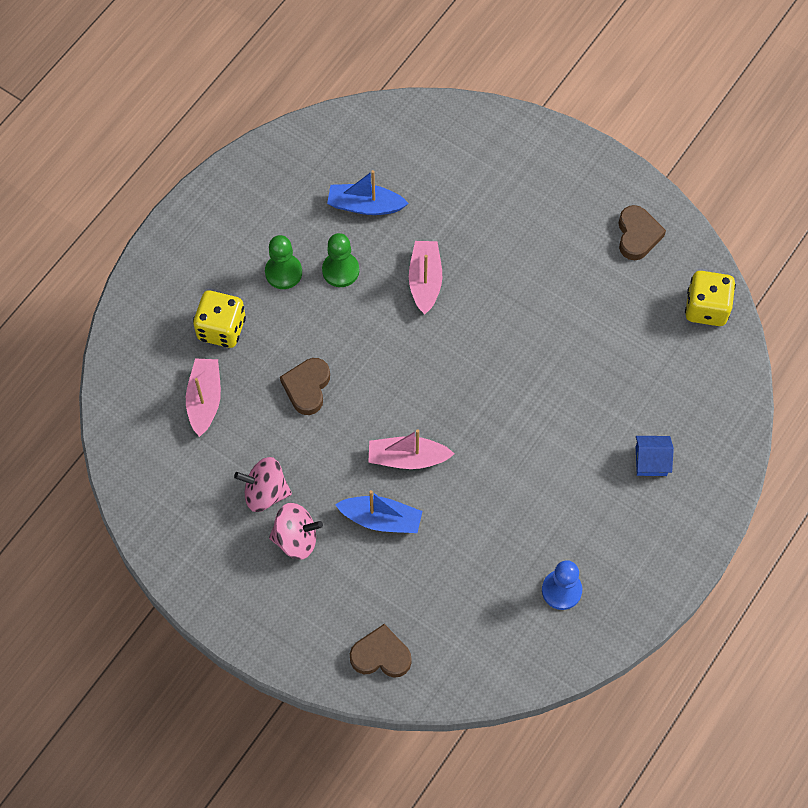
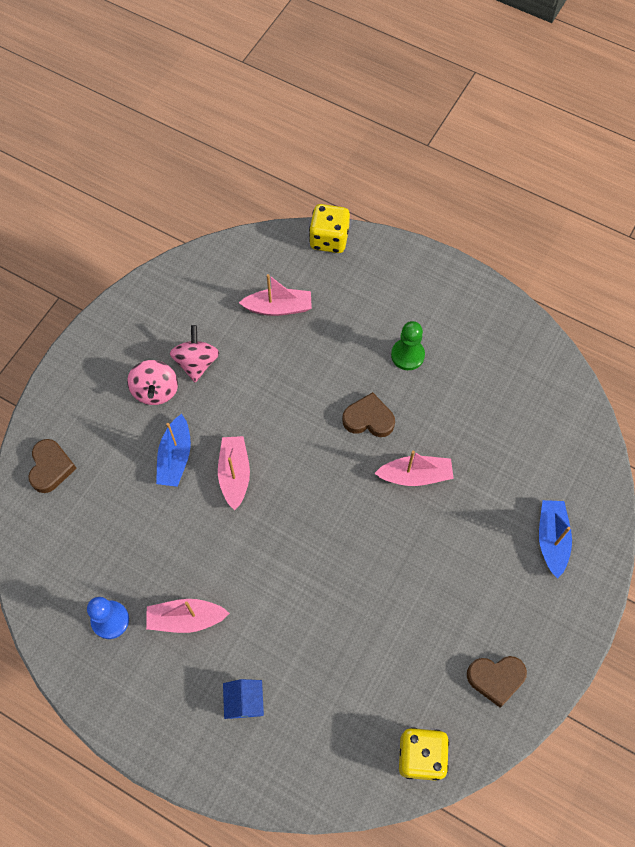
camera: 85 degrees right, 0 degrees up
yellow dice [193,291,246,348] -> yellow dice moved to [309,204,350,253]
brown heart [280,358,330,415] -> brown heart moved to [343,392,395,437]
green pawn [322,233,359,287] -> none
blue boat [327,170,409,215] -> blue boat moved to [539,500,572,579]
none -> pink boat [146,599,230,633]

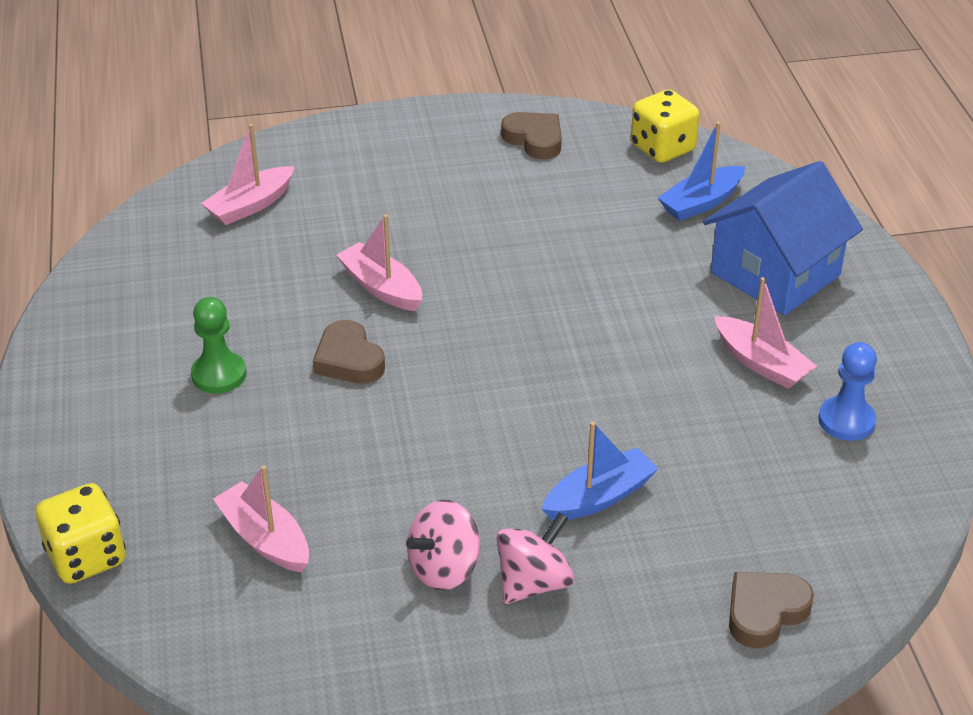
camera: 130 degrees left, 25 degrees down
pink boat [218,436,250,510] -> pink boat moved to [201,124,294,225]
blue house [223,679,264,719] -> blue house [703,161,863,316], size x2.31
blue boat [539,500,572,579] -> blue boat moved to [658,122,745,221]

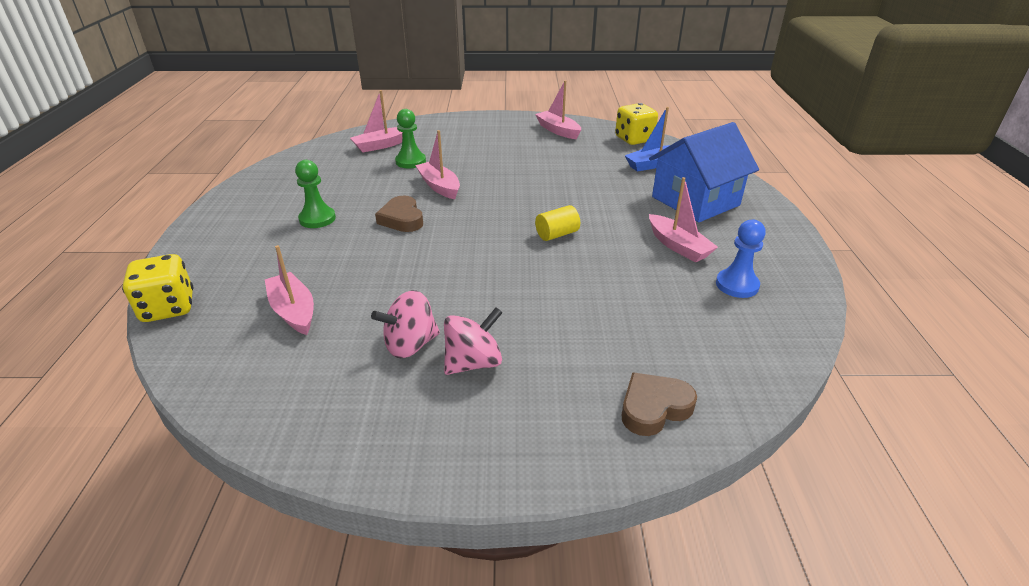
camera: 10 degrees right, 5 degrees down
brown heart [501,112,562,160] -> pink boat [535,80,581,139]
blue boat [542,421,658,521] -> none
none -> green pawn [395,109,426,168]
none -> yellow cylinder [535,205,580,241]

